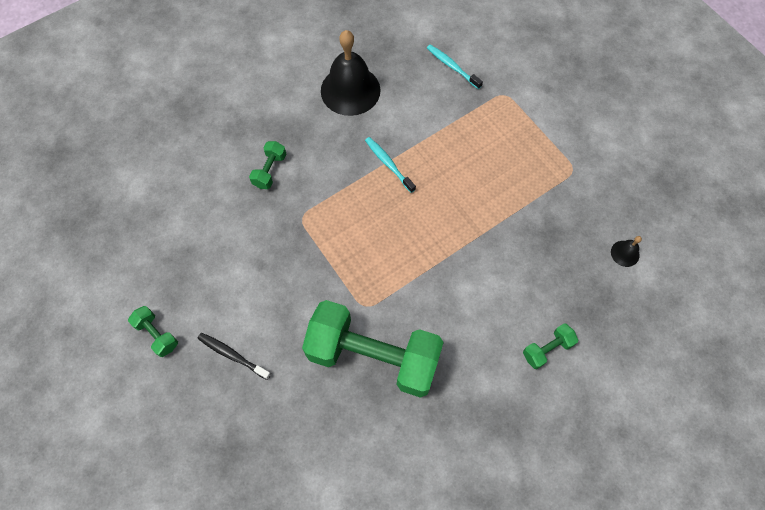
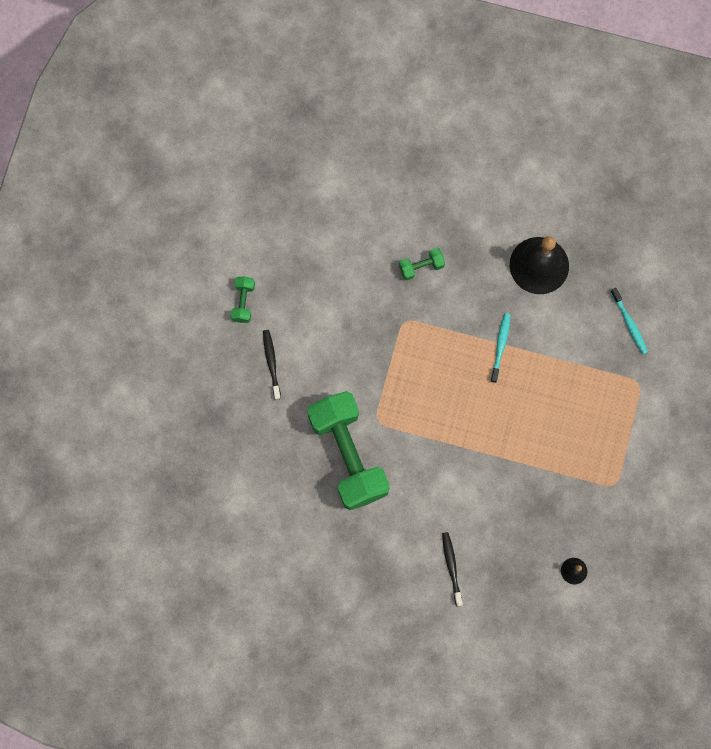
camera: 50 degrees right, 10 degrees up
turquoise toothbrush [427,45,483,89] -> turquoise toothbrush turned 150 degrees clockwise [610,288,648,355]
green dumbbell [523,323,578,369] -> black toothbrush [442,532,463,607]

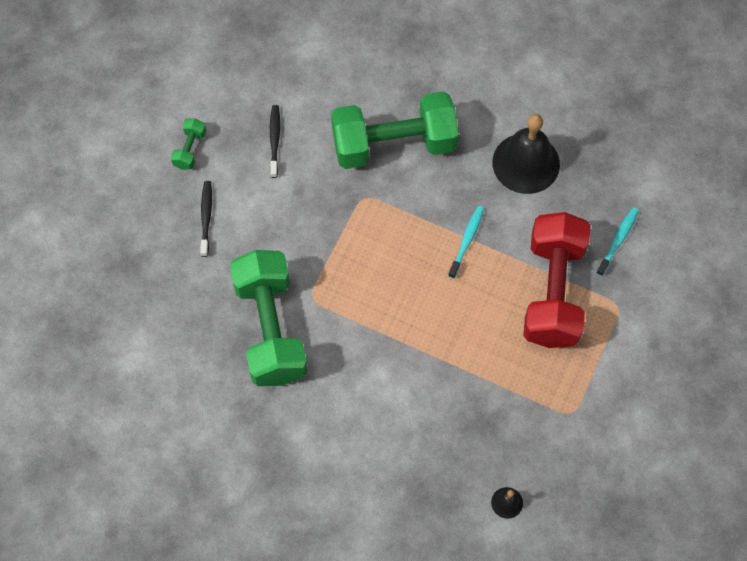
camera: 10 degrees right, 10 degrees down
green dumbbell [399,248,445,281] -> green dumbbell [331,91,459,169], size x2.45
black toothbrush [442,532,463,607] -> black toothbrush moved to [270,105,280,178]
turquoise toothbrush [610,288,648,355] -> turquoise toothbrush turned 135 degrees counterclockwise [596,207,639,276]
none -> red dumbbell [523,212,590,348]

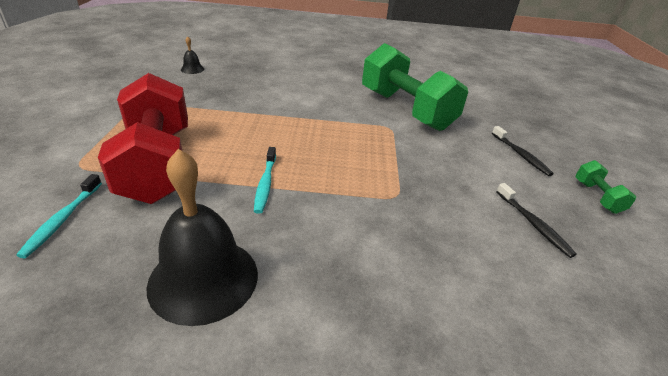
camera: 155 degrees right, 30 degrees down
green dumbbell [331,91,459,169] -> none

